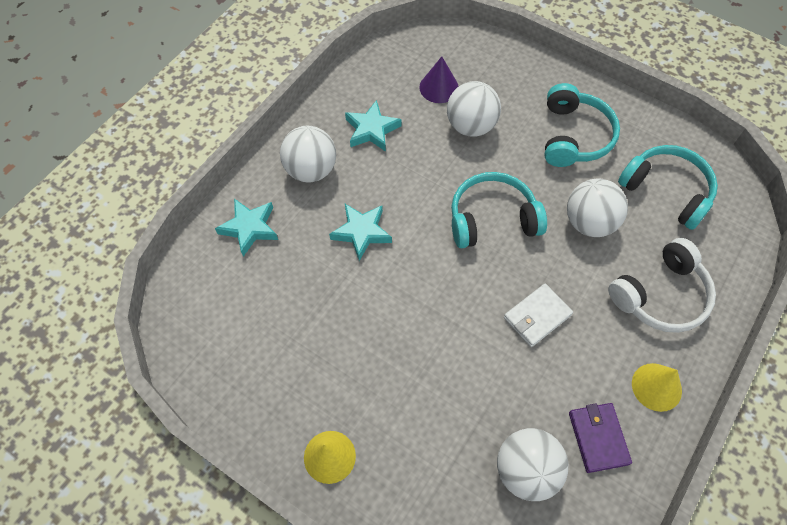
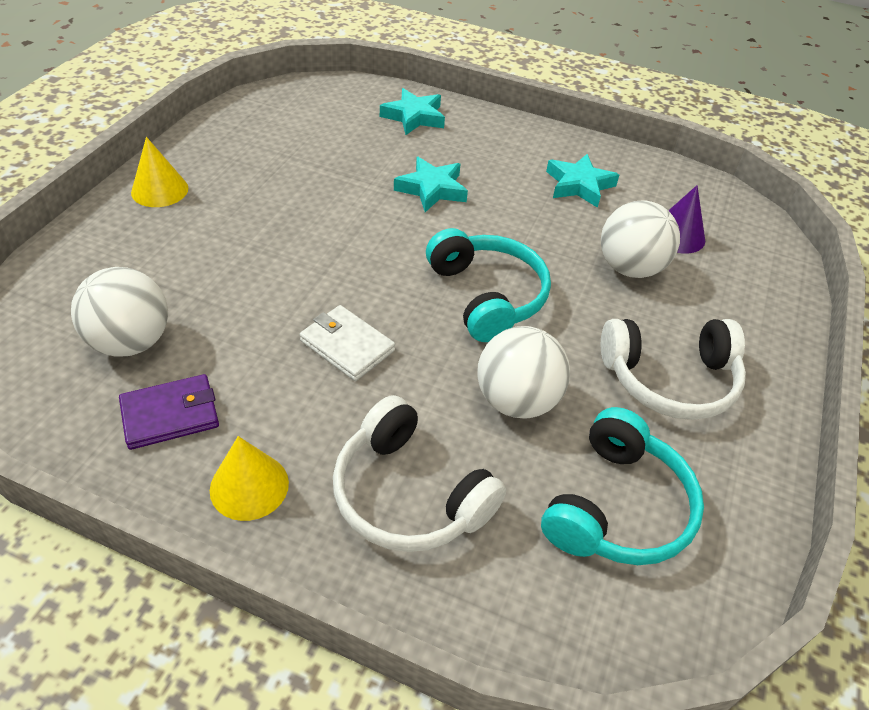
camera: 75 degrees right, 15 degrees down
white ball [280,126,336,182] -> none
turquoise headphones [545,83,620,167] -> white headphones [601,319,746,420]

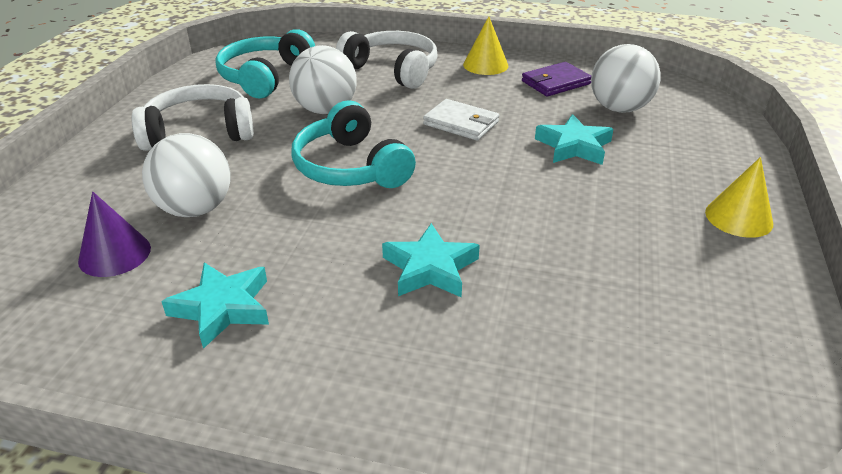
camera: 175 degrees right, 10 degrees down
turquoise star [380,88,445,135] -> turquoise star moved to [535,114,613,165]

